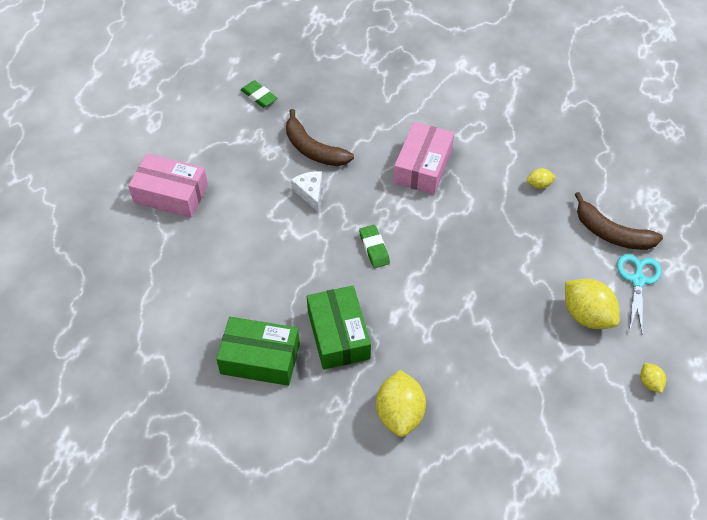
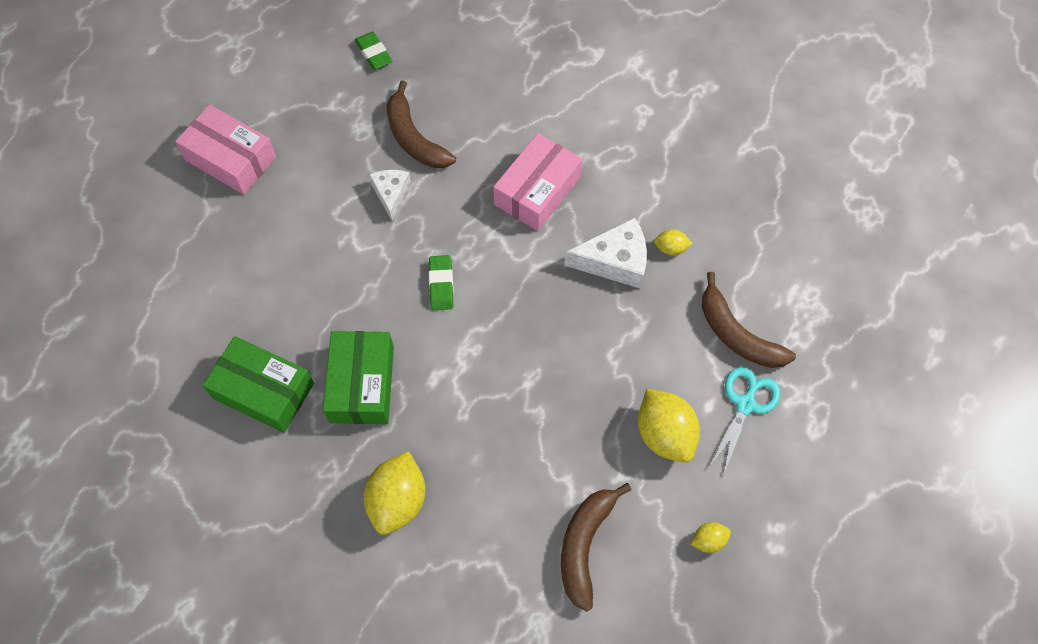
camera: 15 degrees right, 10 degrees up
yellow lemon [640,363,666,393] -> yellow lemon turned 75 degrees clockwise [691,522,731,553]
none -> brown banana [561,483,631,612]
none -> white cheese [564,217,647,289]

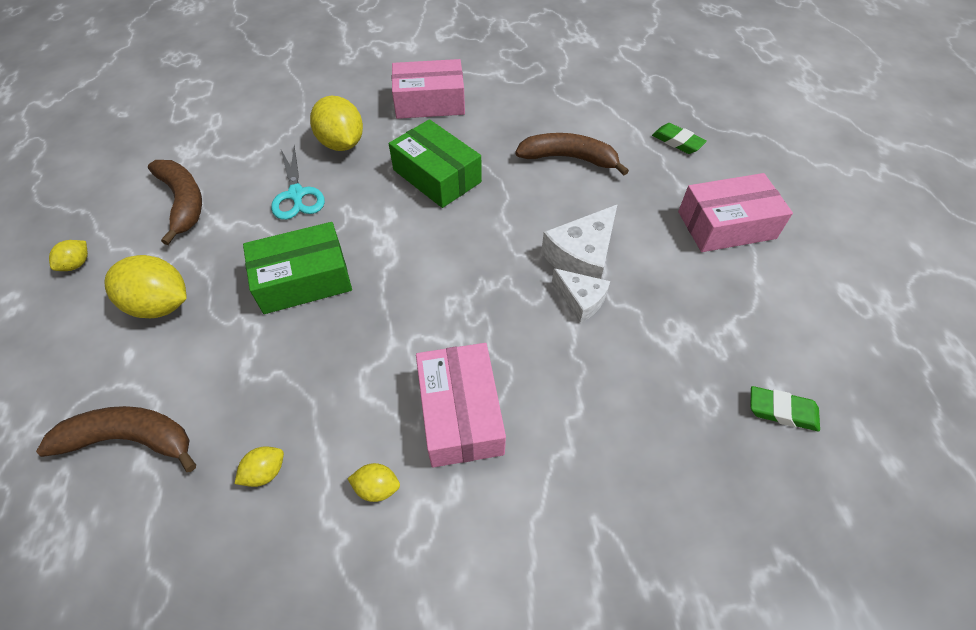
camera: 135 degrees right, 10 degrees down
green box [203,336,314,433] -> green box moved to [243,222,352,314]
brown banana [387,80,456,168] -> brown banana moved to [515,133,629,175]
green eraser [429,255,454,310] -> green eraser moved to [652,123,707,154]
white cheese [564,217,647,289] -> white cheese moved to [541,204,618,279]
turquoise scissors [708,367,781,475] -> turquoise scissors moved to [271,146,325,220]
none -> yellow lemon [348,463,400,502]
none -> pink box [392,59,465,119]

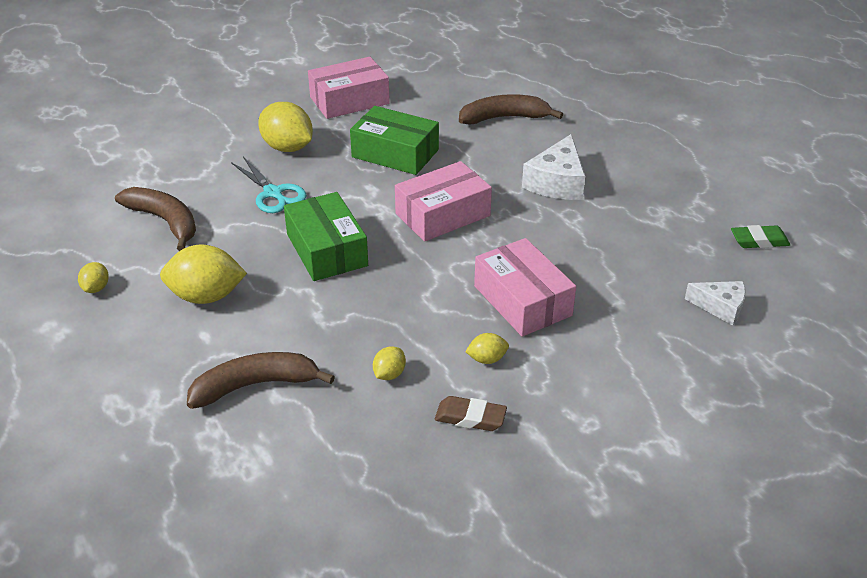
camera: 20 degrees left, 15 degrees down
green box [243,222,352,314] -> green box turned 75 degrees counterclockwise [284,192,368,281]
white cheese [552,268,610,323] -> white cheese moved to [685,281,746,325]
green eraser [652,123,707,154] -> none
pink box [678,173,793,252] -> pink box moved to [395,161,492,242]
none -> brown eraser [435,396,507,431]

